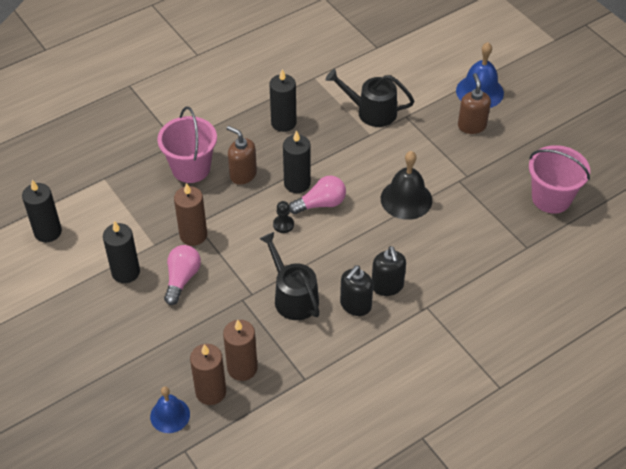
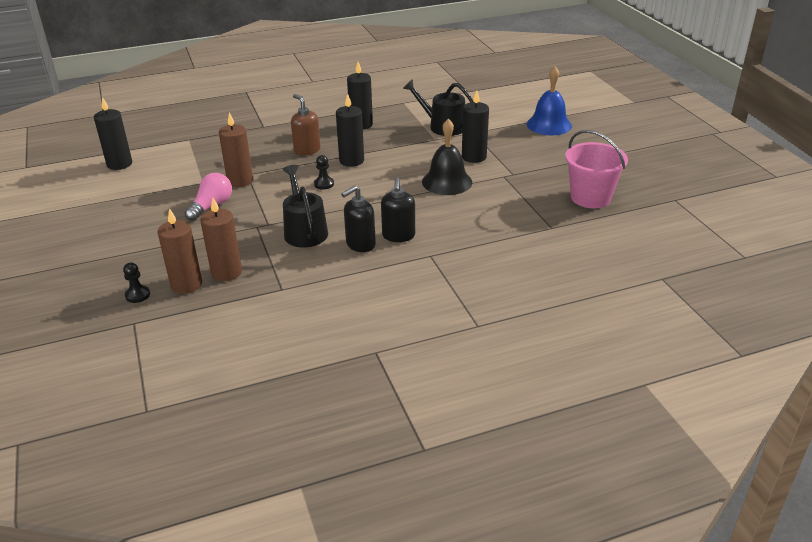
camera: 15 degrees right, 15 degrees down
black candle [103,221,140,283] -> black candle moved to [462,90,489,163]
blue bell [150,386,190,433] -> black pawn [123,262,150,303]
pink bucket [157,107,217,183] -> none
pink light bulb [289,176,346,214] -> none
brown soap dispenser [458,73,491,134] -> none

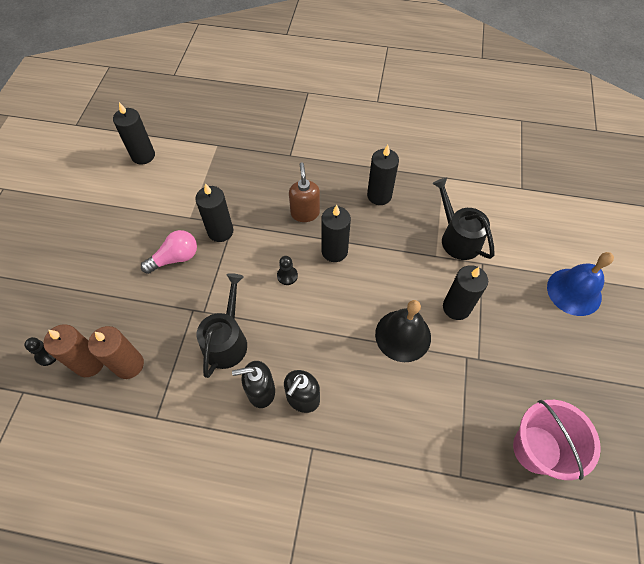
camera: 30 degrees right, 25 degrees up
brown candle [219,112,253,187] -> black candle [195,183,234,242]

